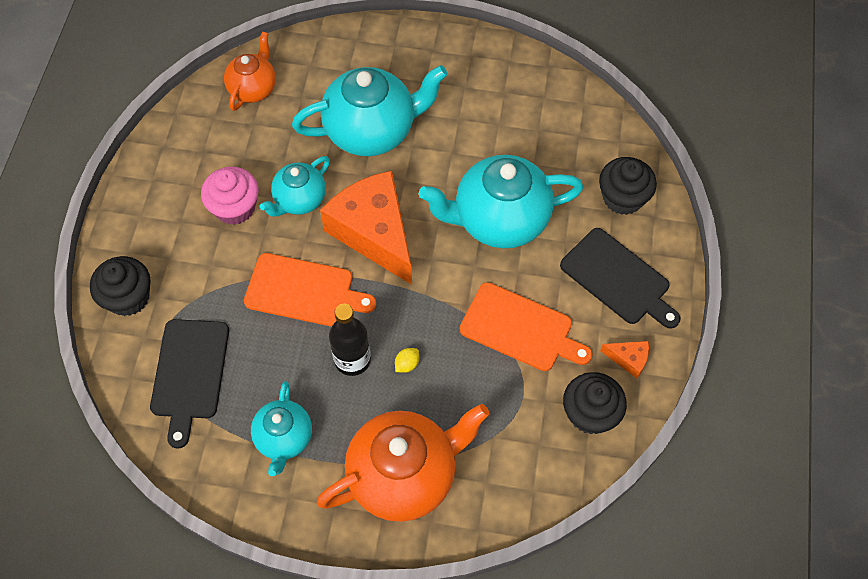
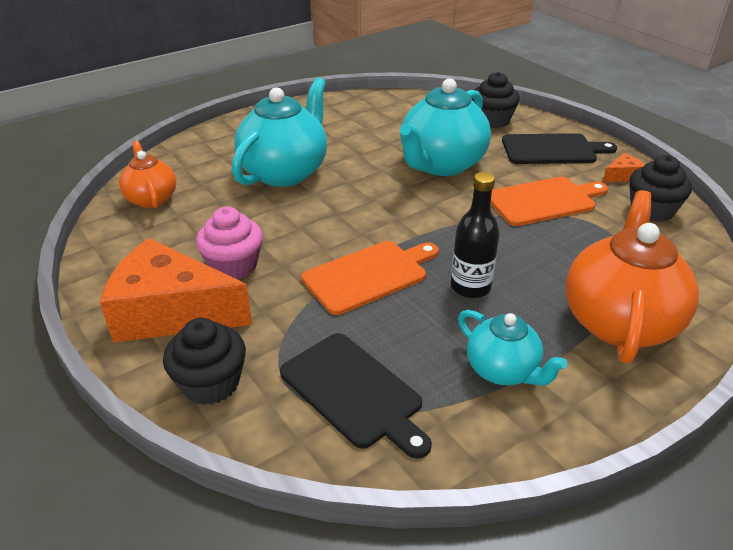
camera: 45 degrees left, 25 degrees down
turquoise teapot [260,156,330,217] -> none
orange cheese [320,171,412,285] -> orange cheese moved to [100,238,252,343]
yellow lemon [395,348,419,373] -> none

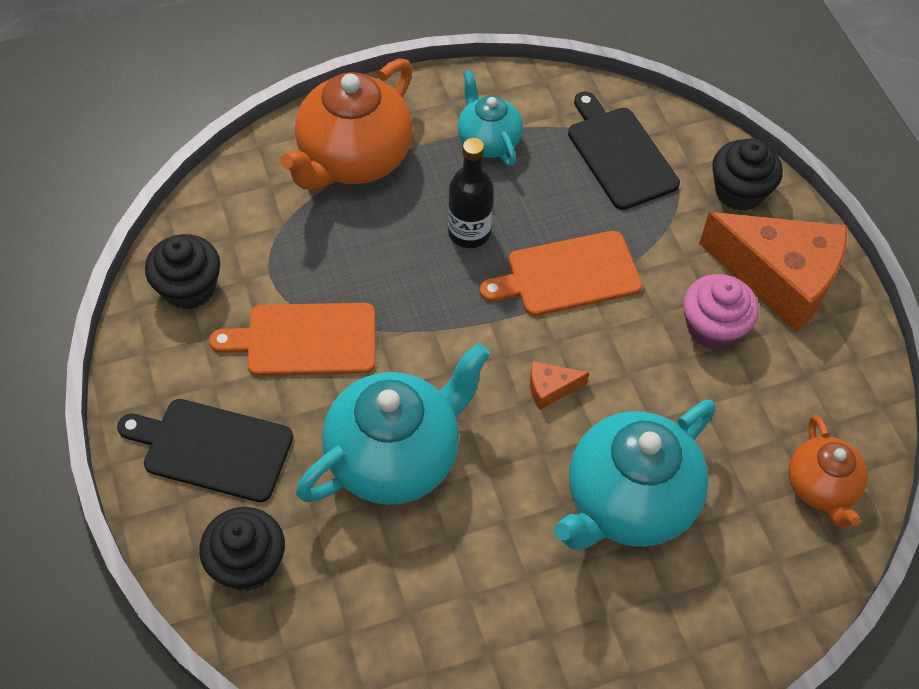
camera: 165 degrees left, 20 degrees up
orange cheese [603,153,644,182] -> orange cheese moved to [530,361,589,410]

